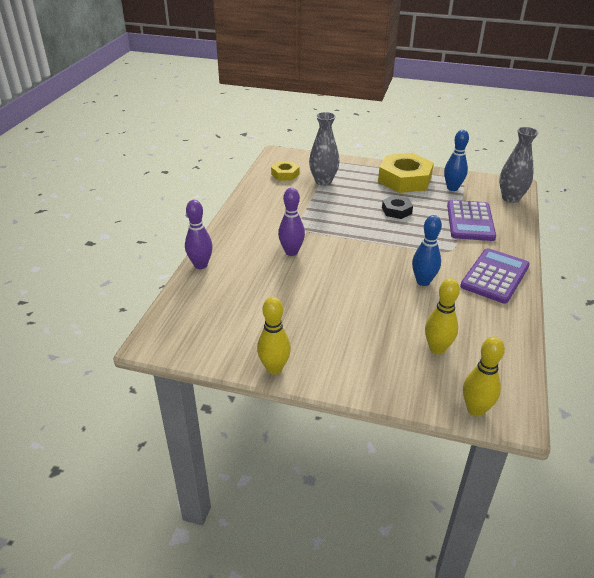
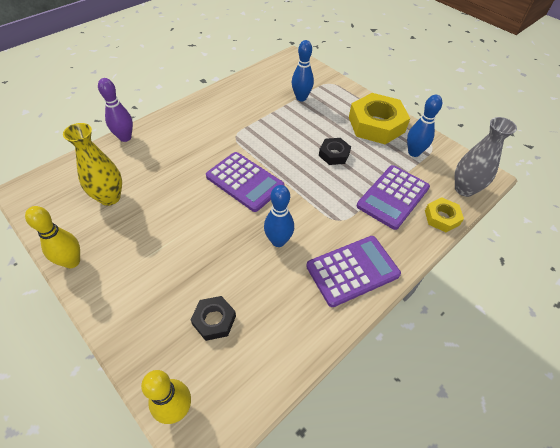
camera: 30 degrees right, 15 degrees up
yellow nut [271,161,300,180] -> yellow nut moved to [425,197,464,232]
purple bowling pin [278,188,305,256] -> none
grey vase [309,112,339,186] -> blue bowling pin [292,40,314,101]
yellow bowling pin [425,278,460,355] -> black nut [191,296,236,341]
none -> yellow vase [63,123,122,206]
none -> purple calculator [206,152,284,212]

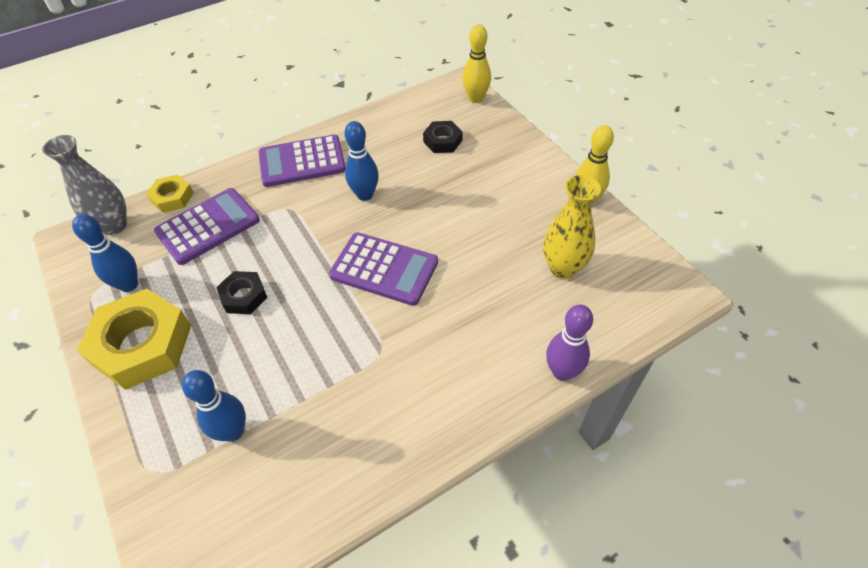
camera: 165 degrees left, 0 degrees up
purple calculator [206,152,284,212] -> purple calculator turned 150 degrees clockwise [329,232,438,306]

